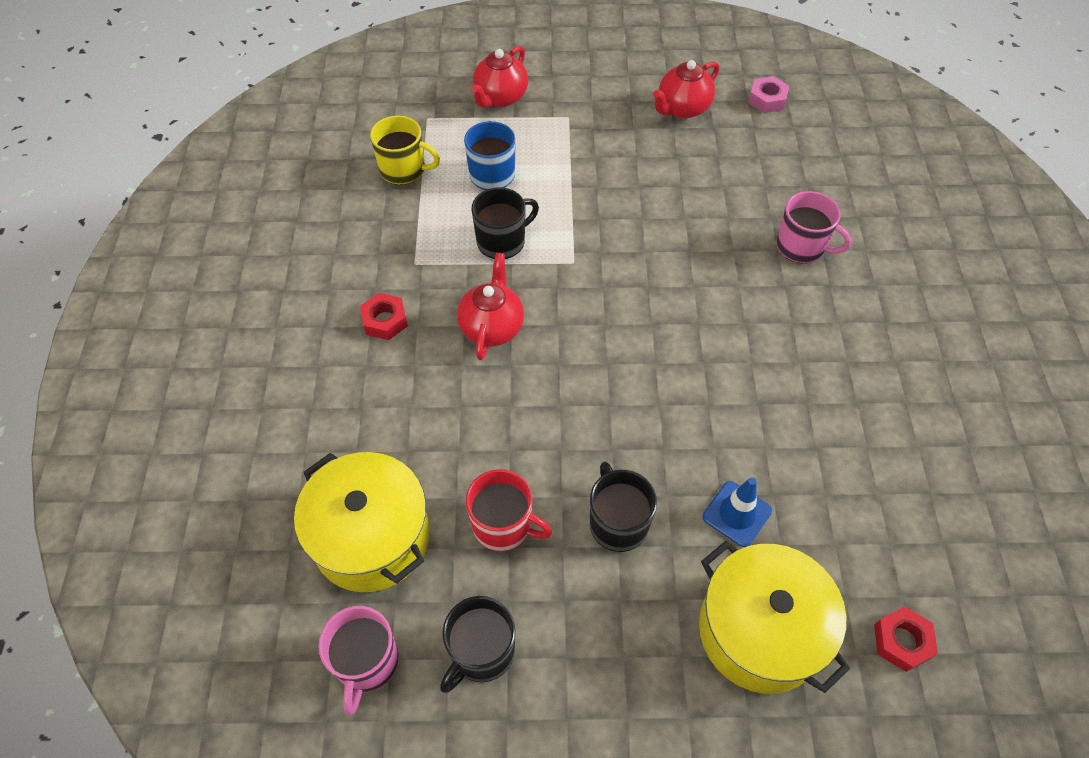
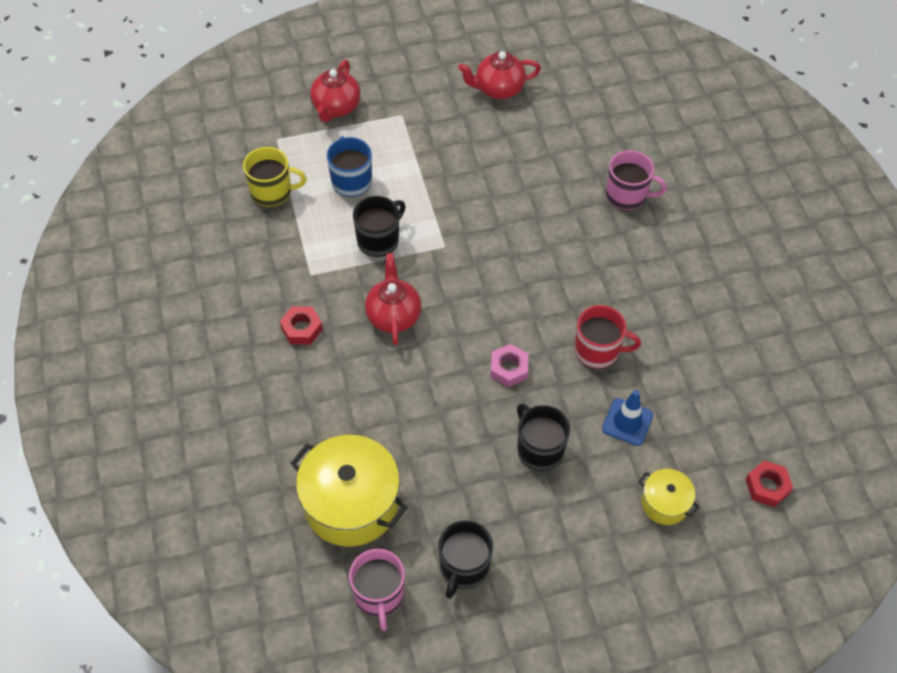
camera: 15 degrees left, 0 degrees up
red mug [465,469,552,552] -> red mug moved to [575,305,641,369]
red teapot [653,60,719,118] -> red teapot turned 45 degrees clockwise [458,51,541,99]
yellow pot [699,541,850,694] -> yellow pot [639,469,699,525], size x0.51
pink nut [748,76,789,113] -> pink nut moved to [490,344,528,387]

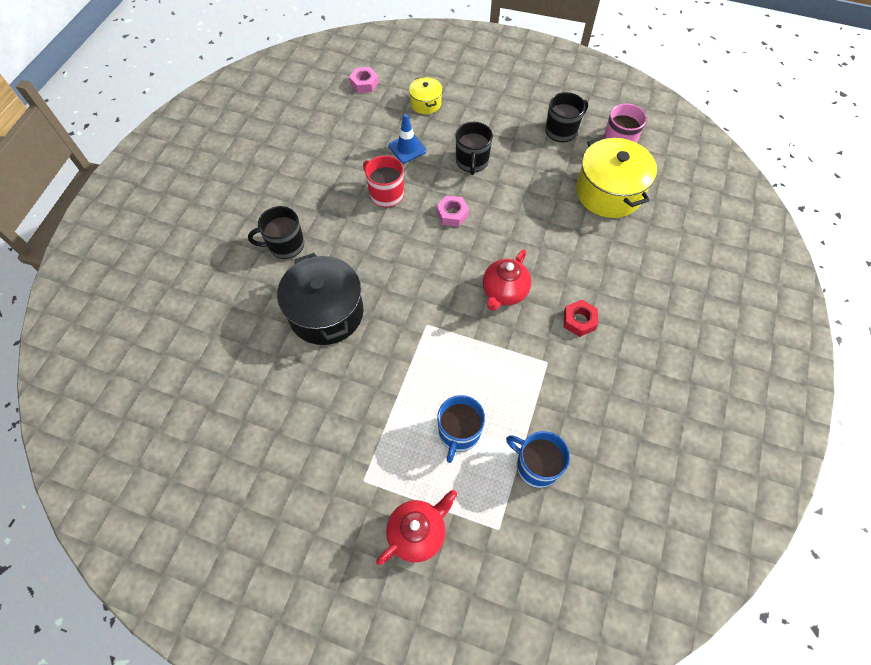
camera: 145 degrees left, 5 degrees up
yellow mug [243,147,307,207] -> blue mug [506,431,570,488]
black mug [353,196,406,257] -> black mug moved to [248,206,304,259]
red teapot [458,51,541,99] -> none
pink mug [606,150,667,210] -> none
red nut [746,461,793,507] -> pink nut [349,67,379,93]
none -> black pot [277,253,364,345]

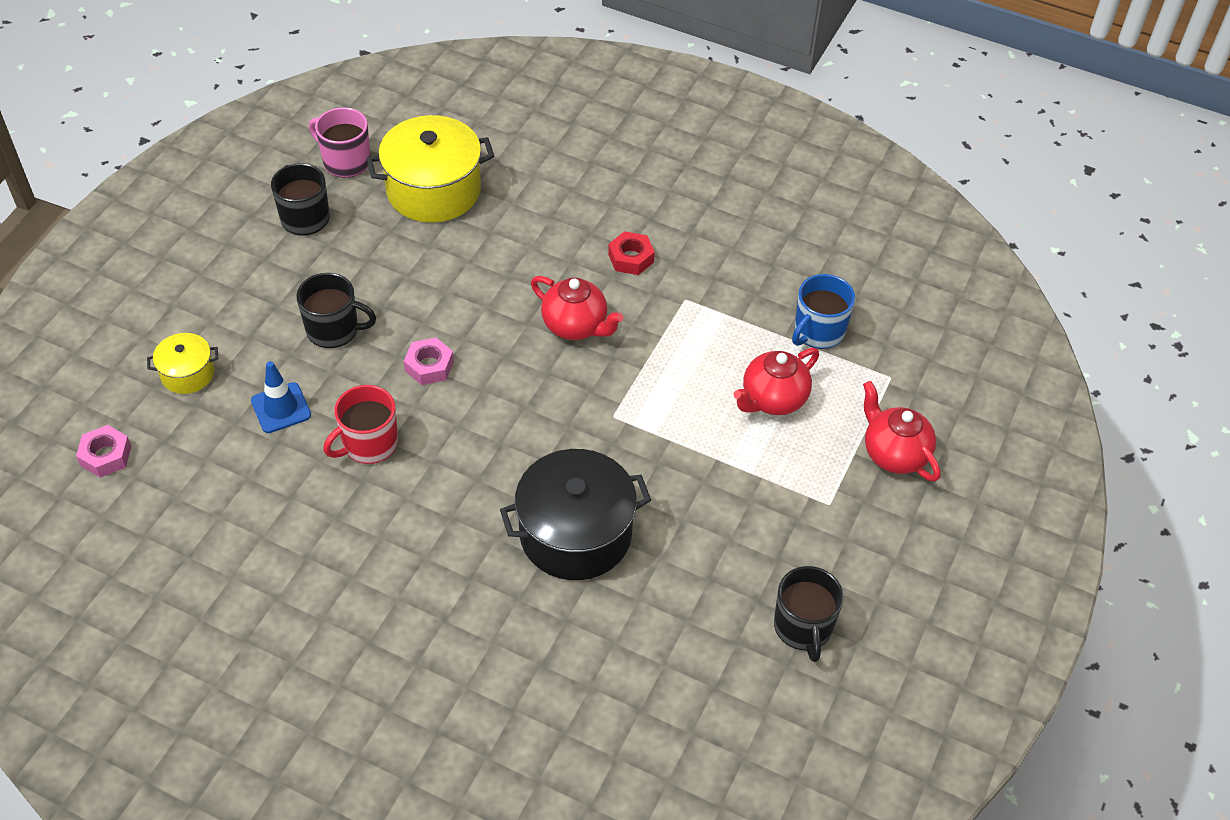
camera: 85 degrees left, 10 degrees down
black mug [248,206,304,259] -> black mug moved to [774,566,844,662]
blue mug [437,395,485,463] -> red teapot [733,348,819,415]

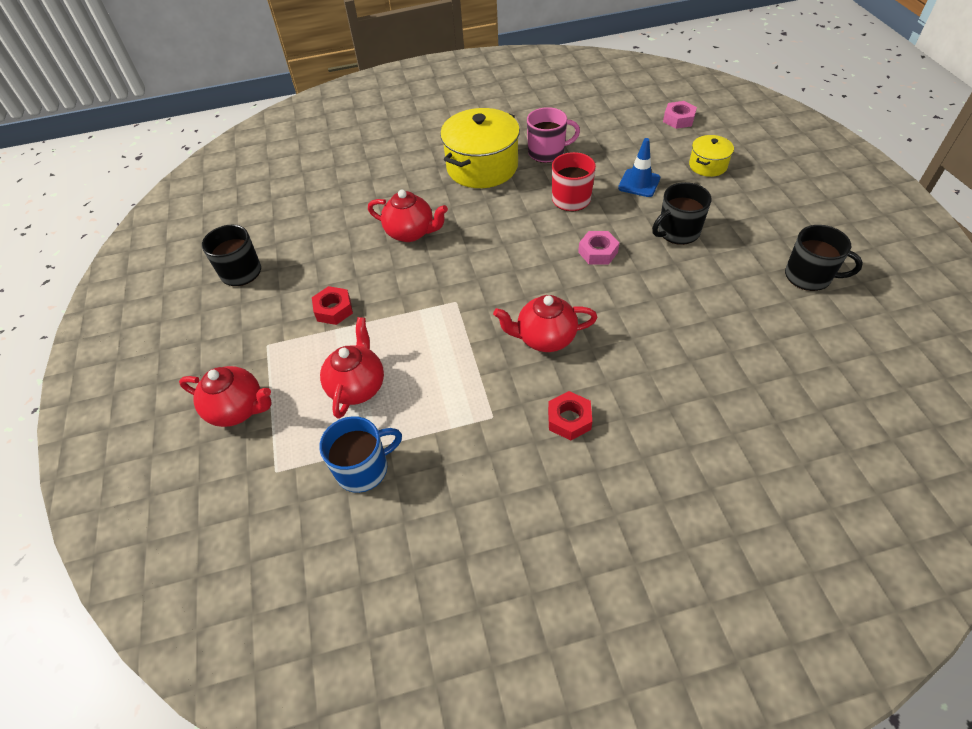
camera: 145 degrees right, 0 degrees up
pink mug [309,107,371,178] -> pink mug moved to [527,107,580,163]
yellow pot [367,115,494,223] -> yellow pot moved to [440,108,520,188]
black pot [500,449,651,580] -> red teapot [368,190,448,242]
blue mug [792,274,855,349] -> blue mug turned 60 degrees clockwise [319,416,402,493]
none -> red nut [312,286,353,325]

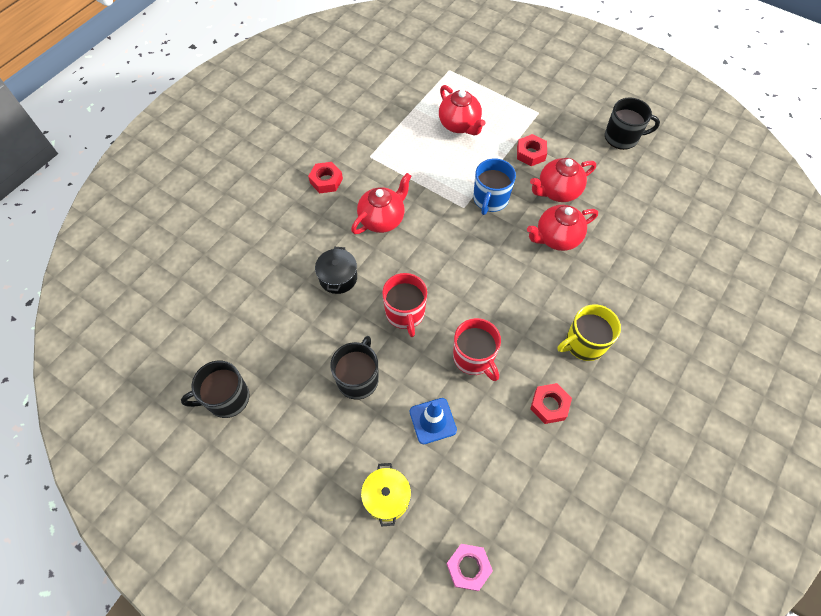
camera: 135 degrees right, 10 degrees up
red teapot [179,366,272,427] -> red teapot moved to [530,158,596,202]
blue mug [319,416,402,493] -> blue mug moved to [473,158,516,215]
yellow pot [440,108,520,188] -> yellow mug [558,304,621,361]
pink mug [527,107,580,163] -> red nut [530,383,572,424]
pink nut [578,231,619,265] -> red mug [382,273,427,337]
none -> black pot [315,247,357,294]

